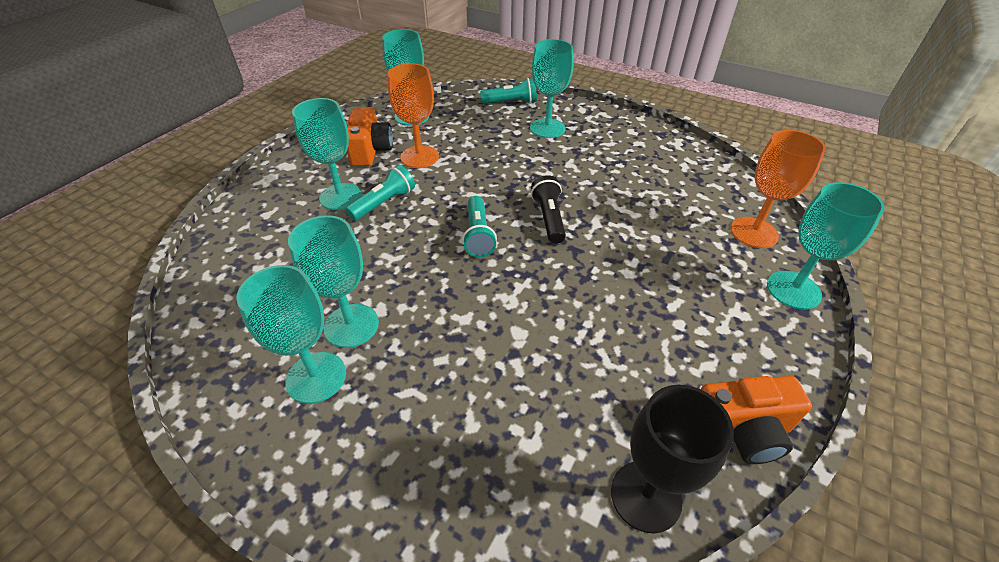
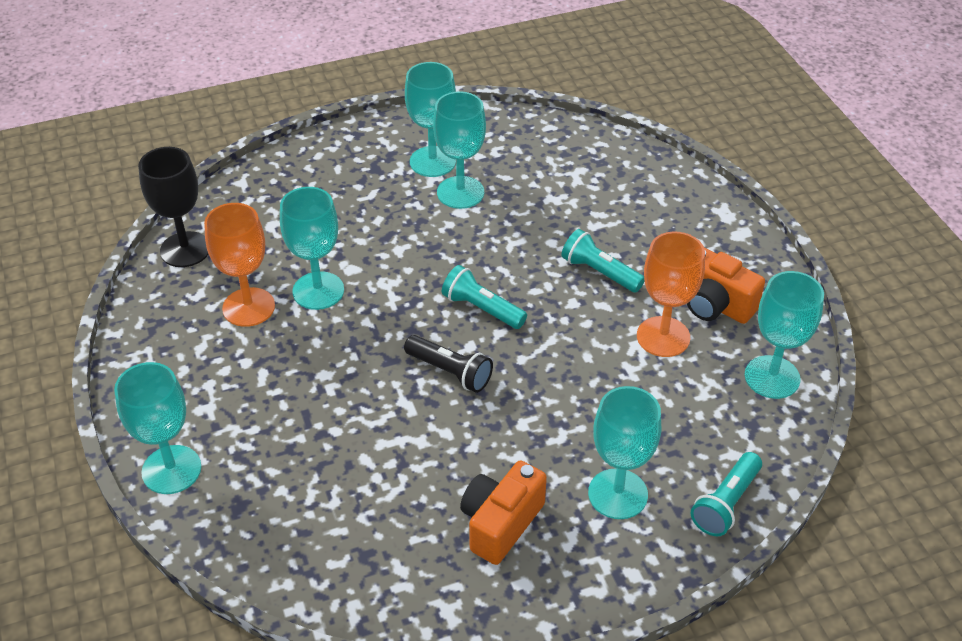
camera: 130 degrees right, 0 degrees up
turquoise goblet [292,98,362,210] -> turquoise goblet moved to [280,187,344,310]
turquoise flashlight [346,165,415,221] -> turquoise flashlight turned 135 degrees clockwise [561,229,644,293]
orange camera [700,376,812,464] -> orange camera moved to [460,460,547,565]
orange goblet [730,130,826,248] -> orange goblet moved to [204,203,275,327]

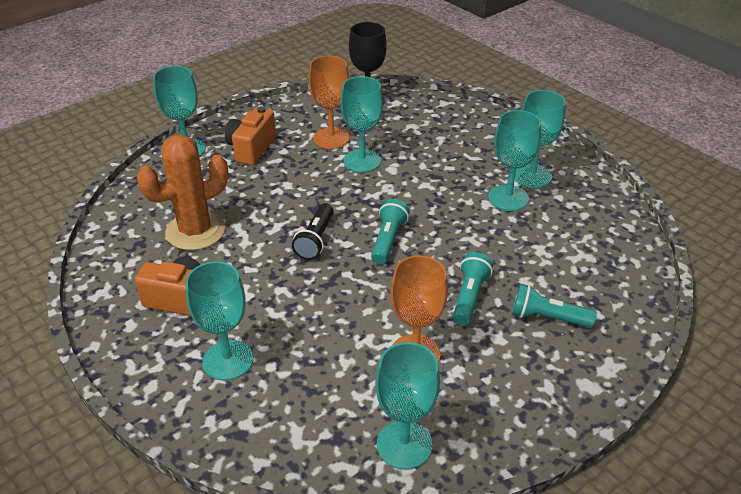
camera: 70 degrees right, 5 degrees down
orange camera [687,247,765,324] -> orange camera moved to [225,106,276,165]
turquoise flashlight [690,452,762,537] -> turquoise flashlight moved to [512,284,597,328]
none -> orange cactus [137,135,229,250]

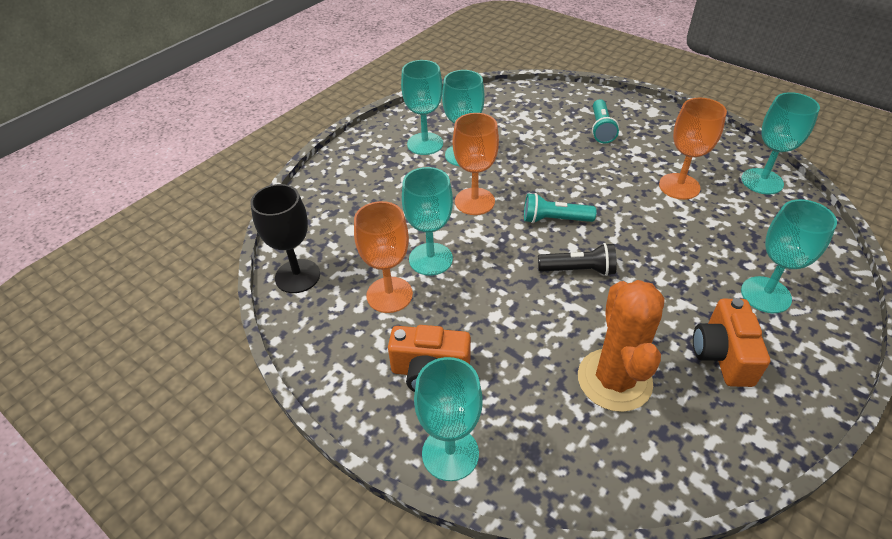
camera: 100 degrees left, 5 degrees up
orange cactus [137,135,229,250] -> orange cactus turned 45 degrees clockwise [578,280,665,412]
turquoise flashlight [453,252,493,325] -> none
none -> orange goblet [453,113,499,215]

